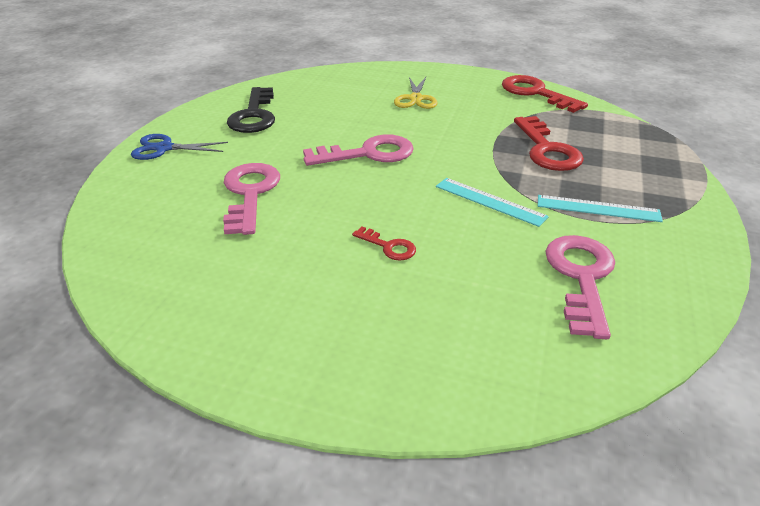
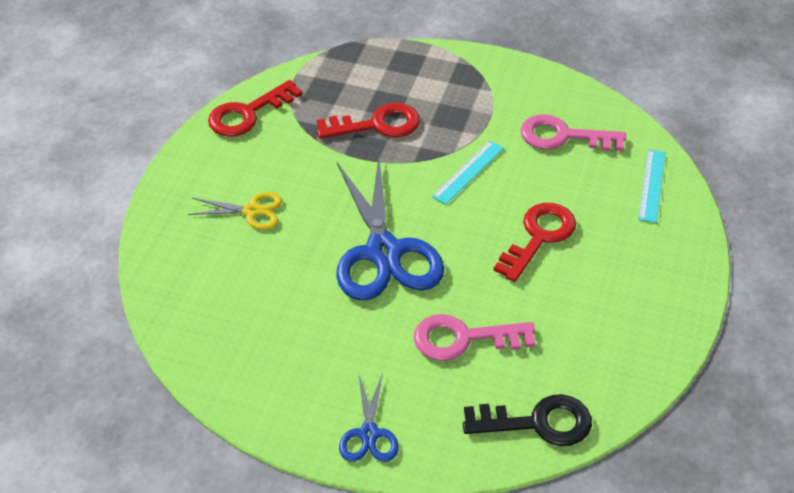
camera: 90 degrees left, 10 degrees up
black key [227,87,275,133] -> black key moved to [463,394,592,446]
pink key [303,134,414,166] -> blue scissors [336,156,444,301]
red key [352,227,416,261] -> red key [494,203,576,282], size x1.98
turquoise ruler [538,195,663,222] -> turquoise ruler moved to [638,149,666,223]

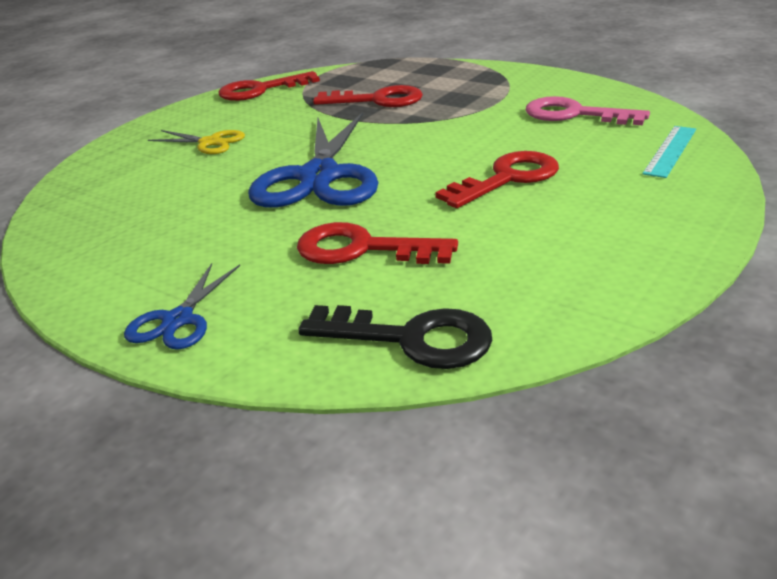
camera: 20 degrees right, 15 degrees down
pink key [414,314,535,361] -> red key [297,222,458,264]
turquoise ruler [432,141,504,205] -> none

